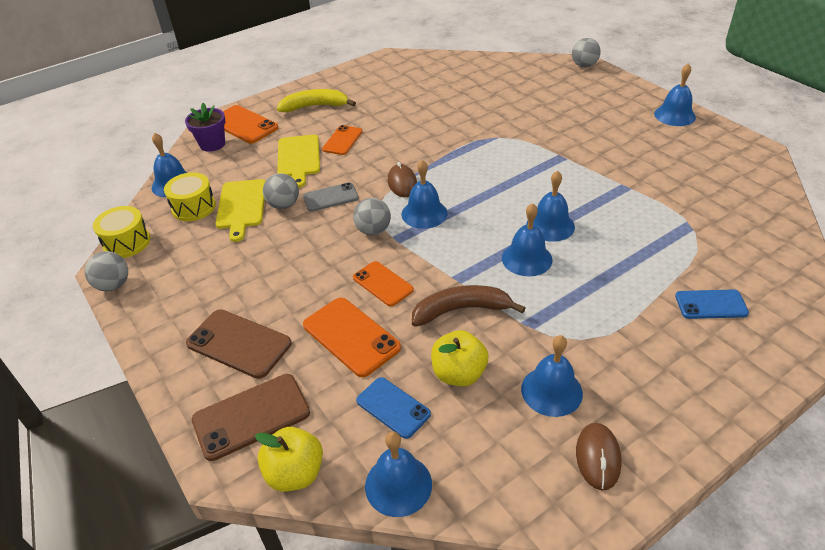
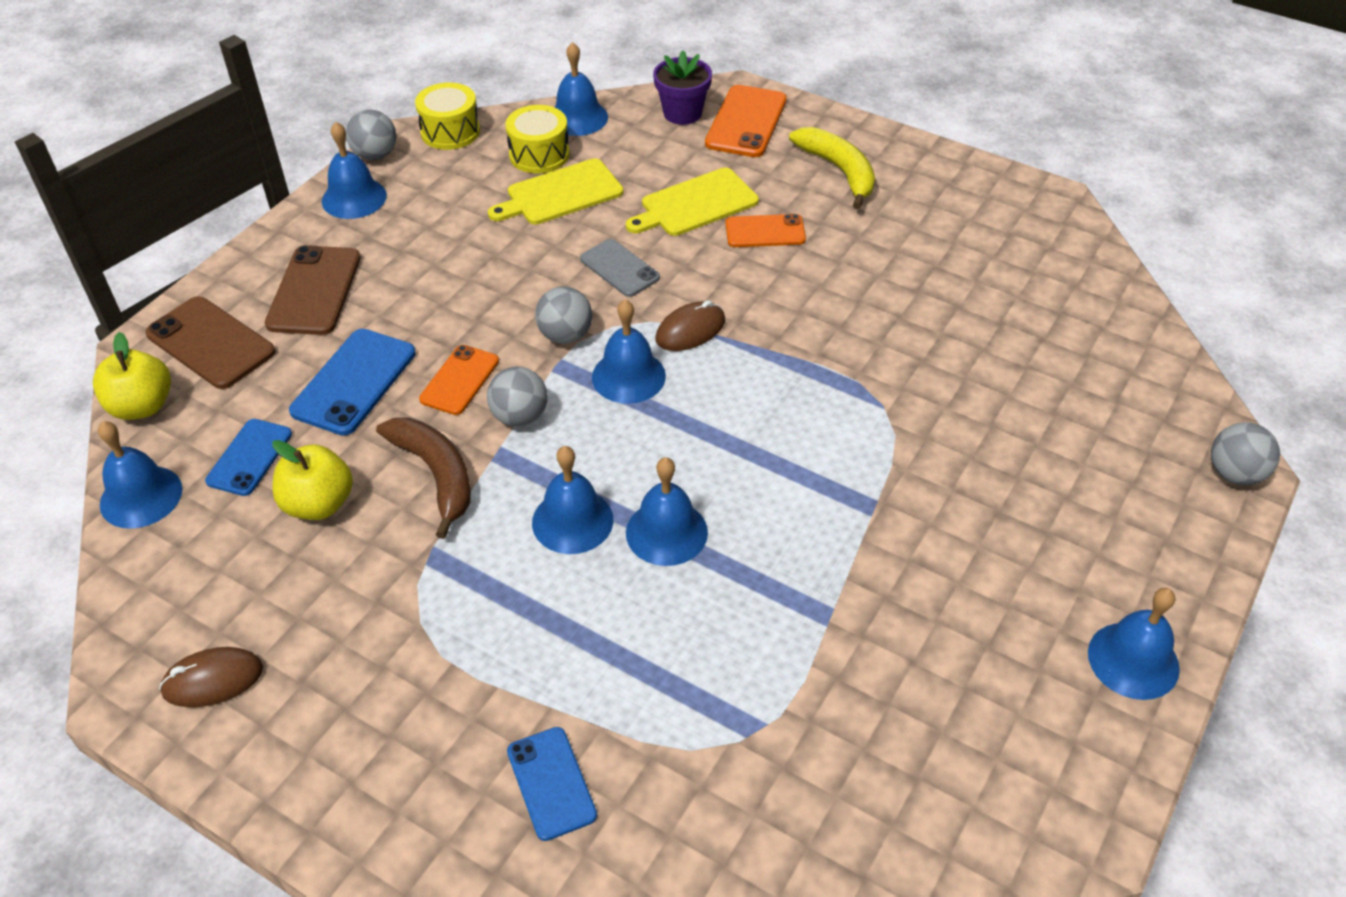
camera: 65 degrees right, 5 degrees up
grey ball [263,173,299,209] -> grey ball moved to [487,367,548,427]
orange phone [303,298,401,377] -> blue phone [289,329,416,436]
blue bell [521,335,583,417] -> blue bell moved to [322,122,387,219]

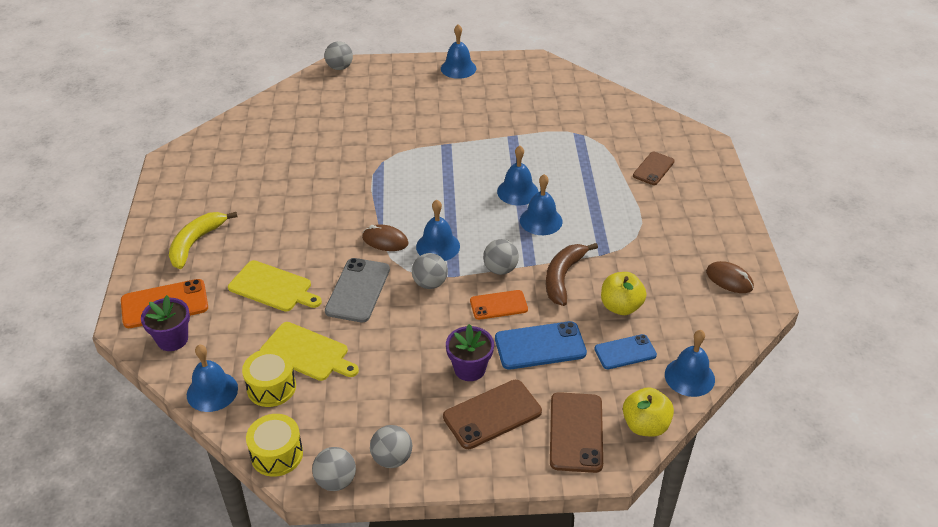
camera: 125 degrees left, 5 degrees down
blue bell [322,122,387,219] -> grey ball [370,425,412,468]
blue phone [507,727,597,841] -> brown phone [633,152,675,185]
grey phone [580,239,660,297] -> grey phone [325,258,390,322], size x1.52
orange phone [725,214,806,247] -> none
none -> purple flower pot [446,324,494,381]

